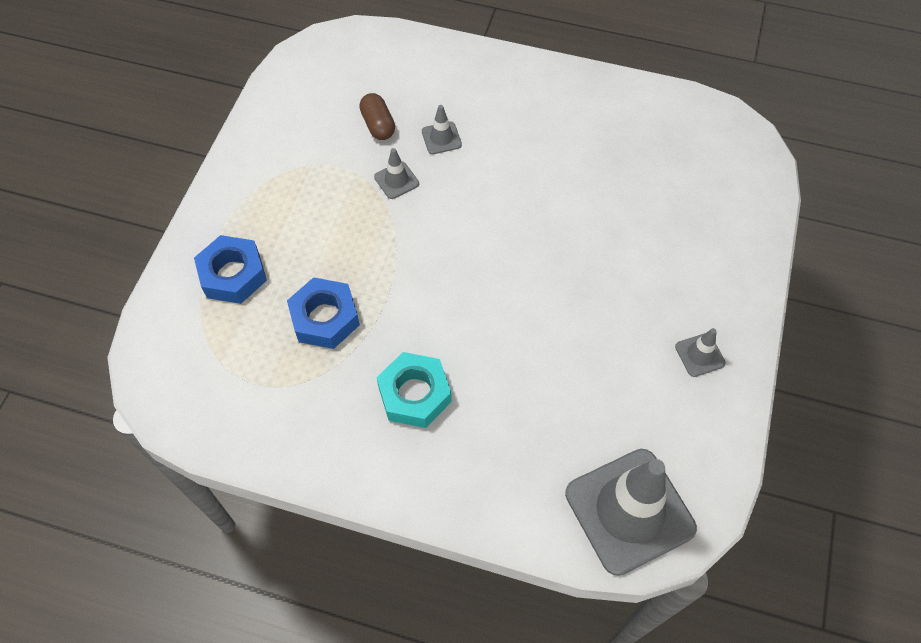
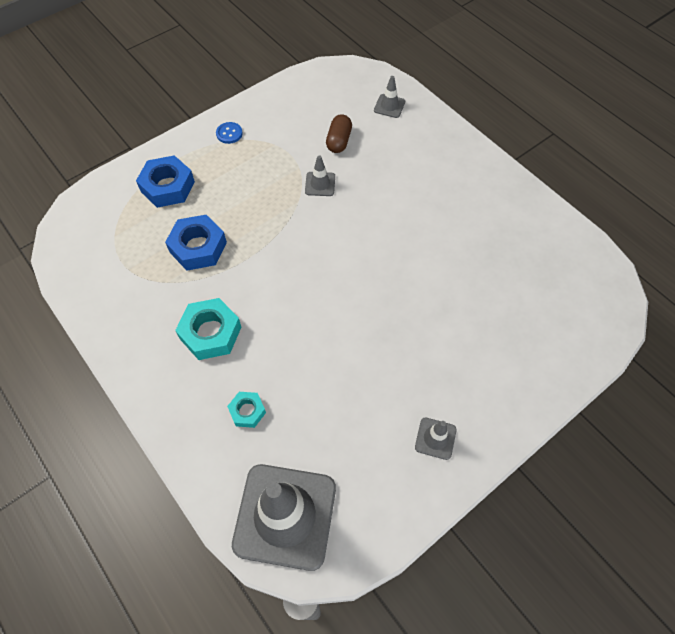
camera: 35 degrees right, 0 degrees up
grey traffic cone [422,105,462,154] -> grey traffic cone moved to [374,76,405,118]
none -> blue button [216,122,243,144]
none -> turquoise nut [227,392,266,428]

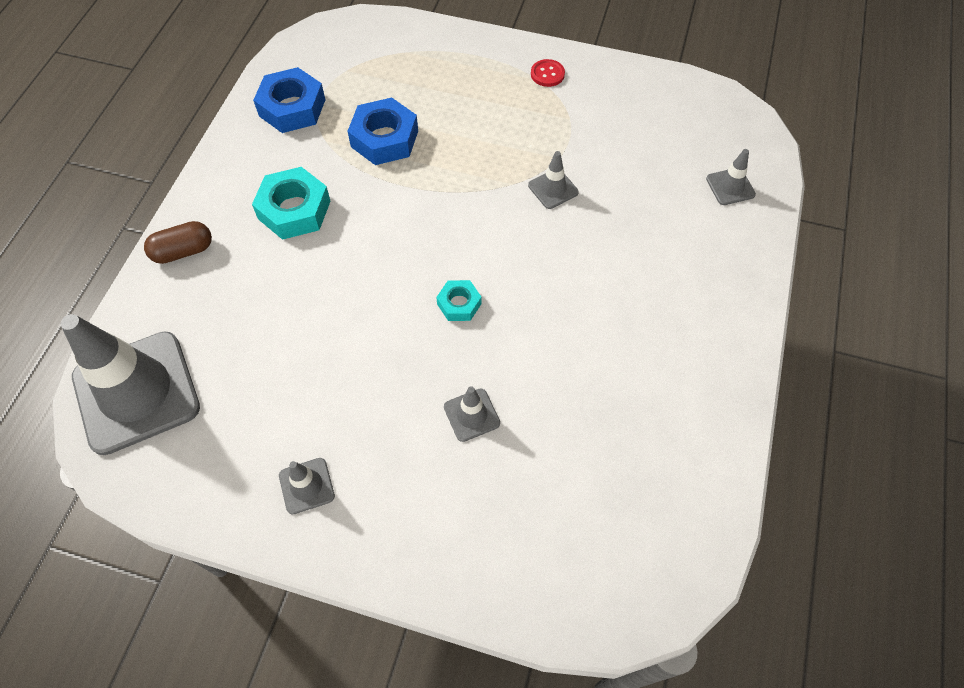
camera: 55 degrees right, 0 degrees up
blue nut [136,155,195,208] -> blue nut moved to [253,67,325,133]
blue button [216,122,243,144] -> red button [531,59,565,87]
turquoise nut [227,392,266,428] -> turquoise nut moved to [436,280,481,321]
brown capsule [326,114,352,153] -> brown capsule moved to [144,221,212,264]
none -> grey traffic cone [444,386,500,442]

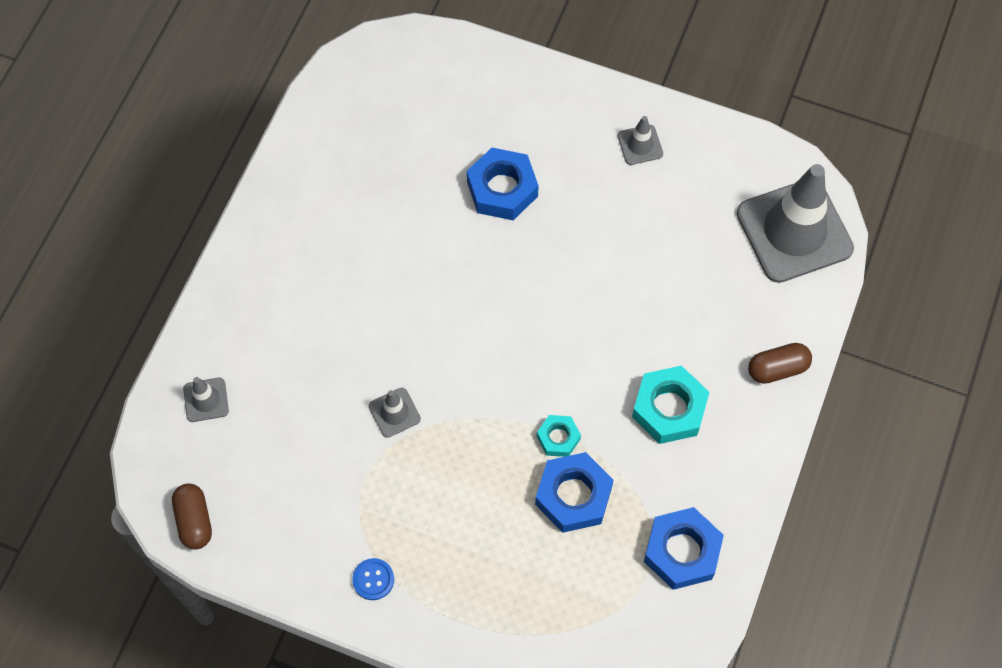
camera: 175 degrees left, 5 degrees up
turquoise nut [436,280,481,321] -> turquoise nut moved to [537,415,581,457]
grey traffic cone [444,386,500,442] -> blue nut [467,148,539,220]
red button [531,59,565,87] -> blue button [352,558,394,600]
none -> brown capsule [172,484,212,549]

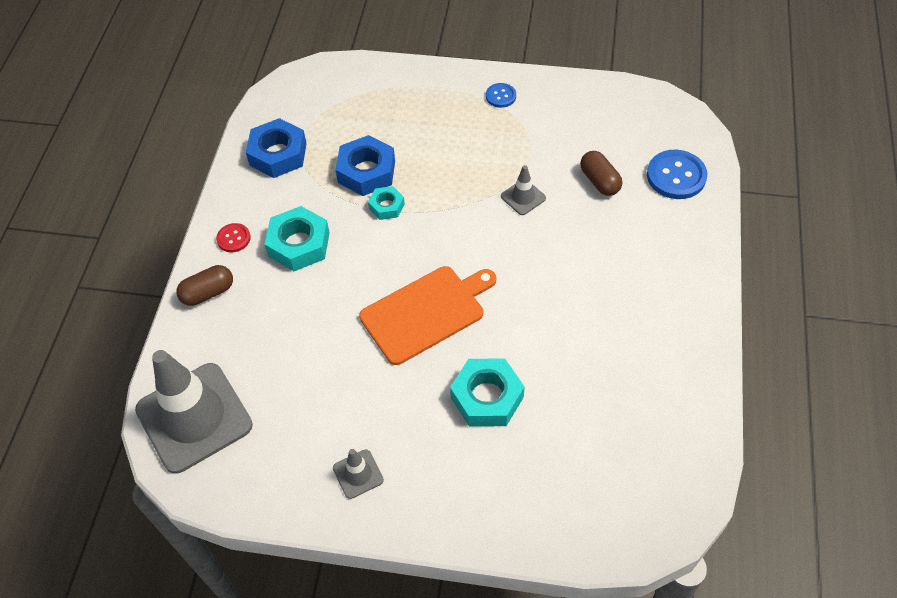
camera: 170 degrees right, 10 degrees down
brown capsule [172,484,212,549] -> brown capsule moved to [580,151,622,196]
grey traffic cone [183,377,229,422] -> blue button [647,150,707,199]
blue nut [467,148,539,220] -> turquoise nut [450,358,525,427]
none -> red button [216,223,251,252]
none -> orange cutting board [359,266,496,365]

